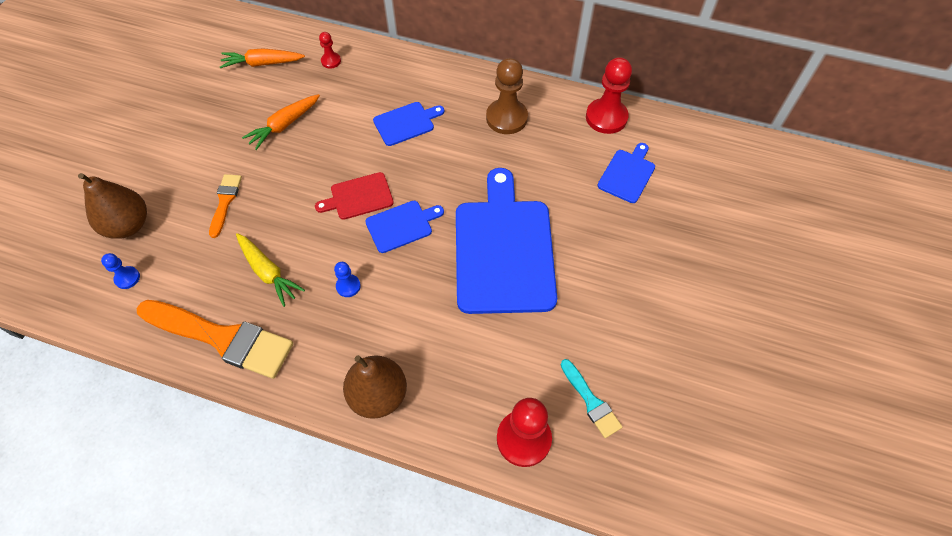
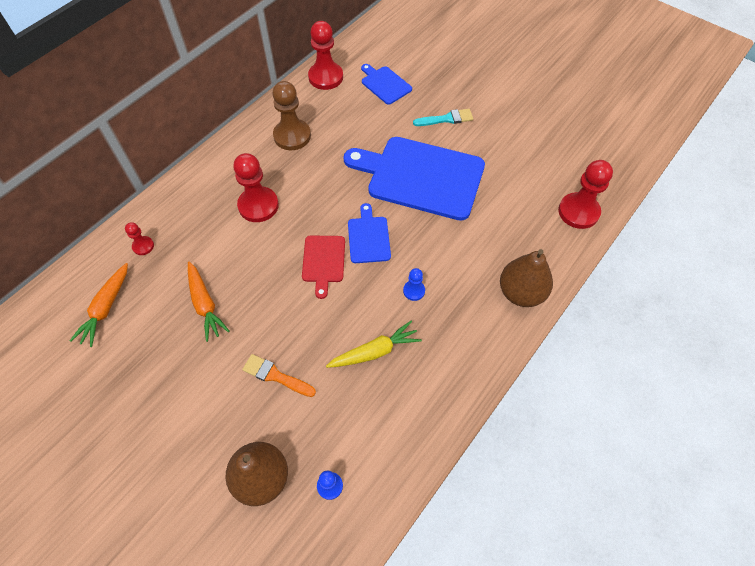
camera: 70 degrees left, 0 degrees up
orange brush [137,300,293,379] -> none
blue cutting board [373,102,444,146] -> red pawn [233,153,279,222]
turquoise brush [561,359,622,438] -> turquoise brush moved to [413,109,473,126]

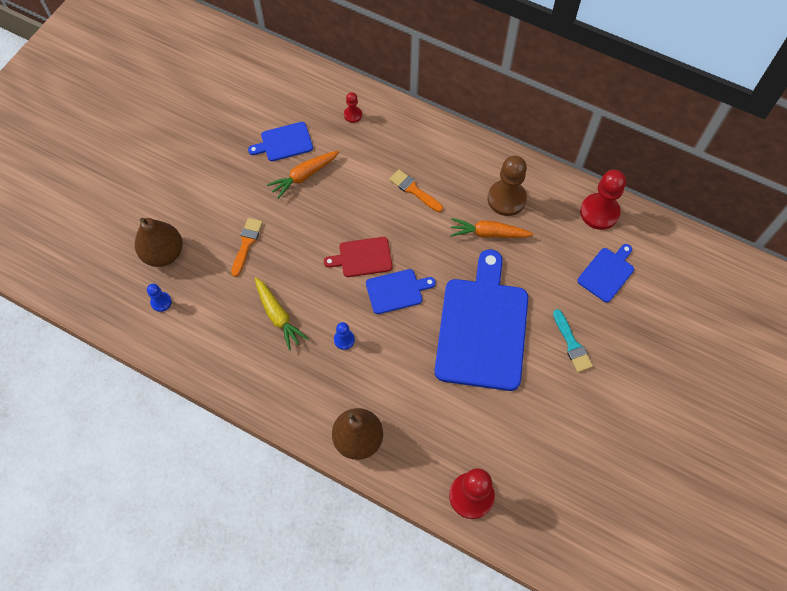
camera: 80 degrees right, 5 degrees up
orange carrot [70,263,128,347] -> orange carrot moved to [450,218,534,238]
red pawn [233,153,279,222] -> orange brush [389,169,443,212]
none -> blue cutting board [248,122,313,161]

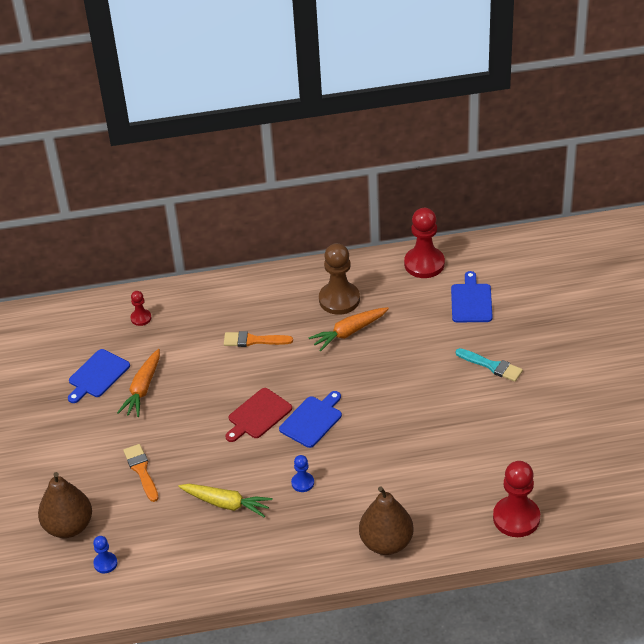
camera: 35 degrees left, 20 degrees down
blue cutting board [434,249,528,391] -> none

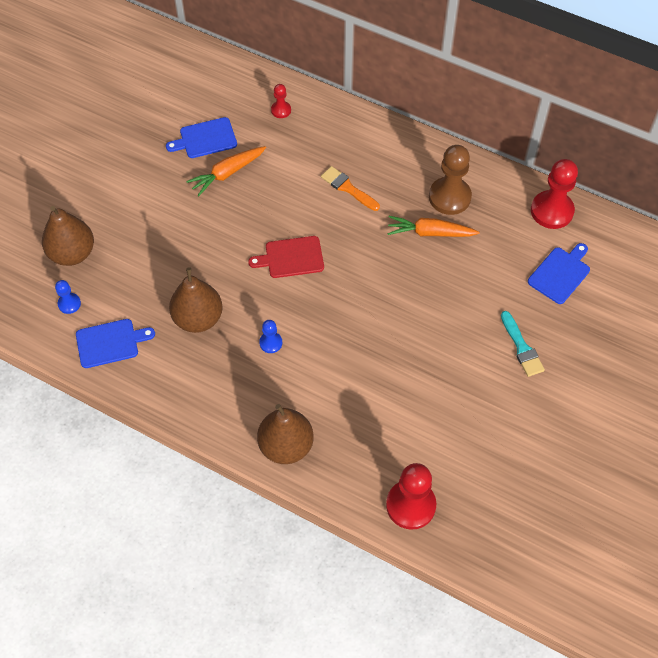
camera: 35 degrees right, 15 degrees up
orange brush [123,444,159,502] -> none
yellow carrot [178,484,272,518] -> brown pear [169,267,223,333]
blue cutting board [279,391,342,448] -> blue cutting board moved to [76,319,155,368]

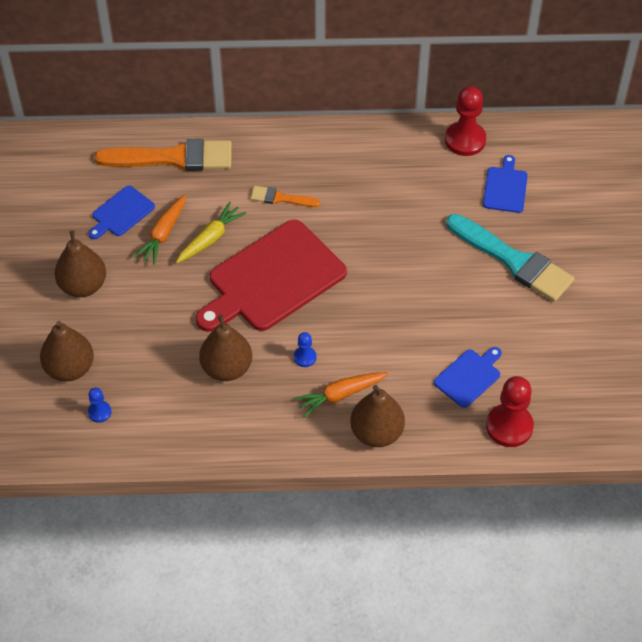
camera: 30 degrees left, 5 degrees down
blue cutting board [76,319,155,368] -> blue cutting board moved to [434,347,502,408]
red cutting board [248,236,324,278] -> red cutting board [196,220,347,332], size x2.12
red pawn [271,84,291,118] -> orange brush [94,139,232,171]
orange carrot [387,216,480,237] -> orange carrot moved to [294,372,388,417]
brown pawn [429,145,472,215] -> none
turquoise brush [501,311,545,377] -> turquoise brush [446,214,575,302], size x2.00
none -> brown pear [55,230,106,297]
none -> yellow carrot [176,202,246,263]

